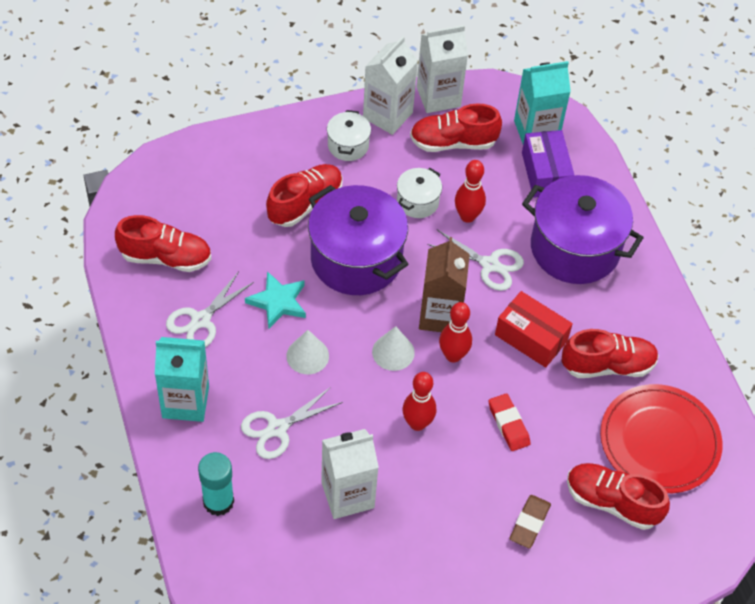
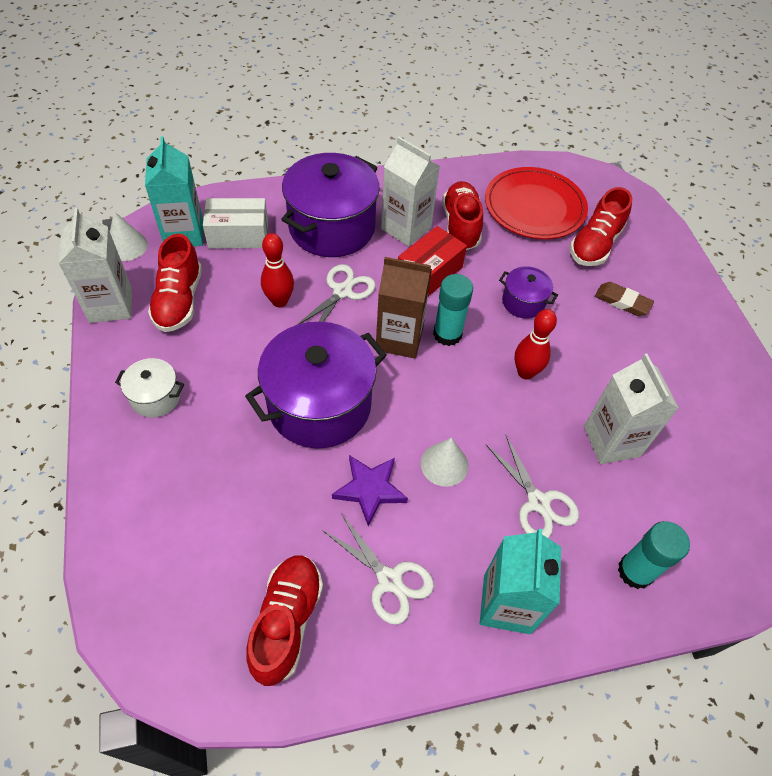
camera: 85 degrees left, 0 degrees up
turquoise star [245,271,306,329] -> purple star [332,455,408,526]
red shoe [266,164,343,227] -> none
white carton [363,36,418,135] -> white carton moved to [381,137,440,246]
white cone [372,326,415,371] -> white cone moved to [110,211,148,261]
white pot [397,168,442,218] -> none
red bowling pin [439,302,472,363] -> turquoise glue stick [433,274,473,346]
red eraser [489,393,530,451] -> purple pot [499,266,558,319]
purple box [522,130,575,198] -> white box [203,198,268,248]

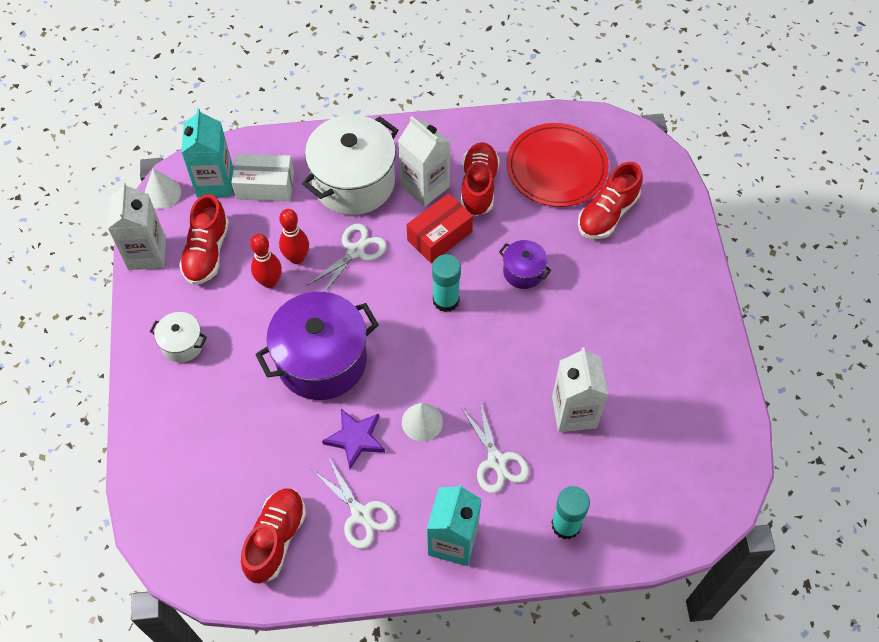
camera: 10 degrees right, 5 degrees up
purple pot [281,153,380,257] -> white pot [302,115,398,215]
brown carton [376,257,432,359] -> none
red bowling pin [515,309,557,379] -> red bowling pin moved to [250,234,282,288]
brown eraser [595,282,654,316] -> none

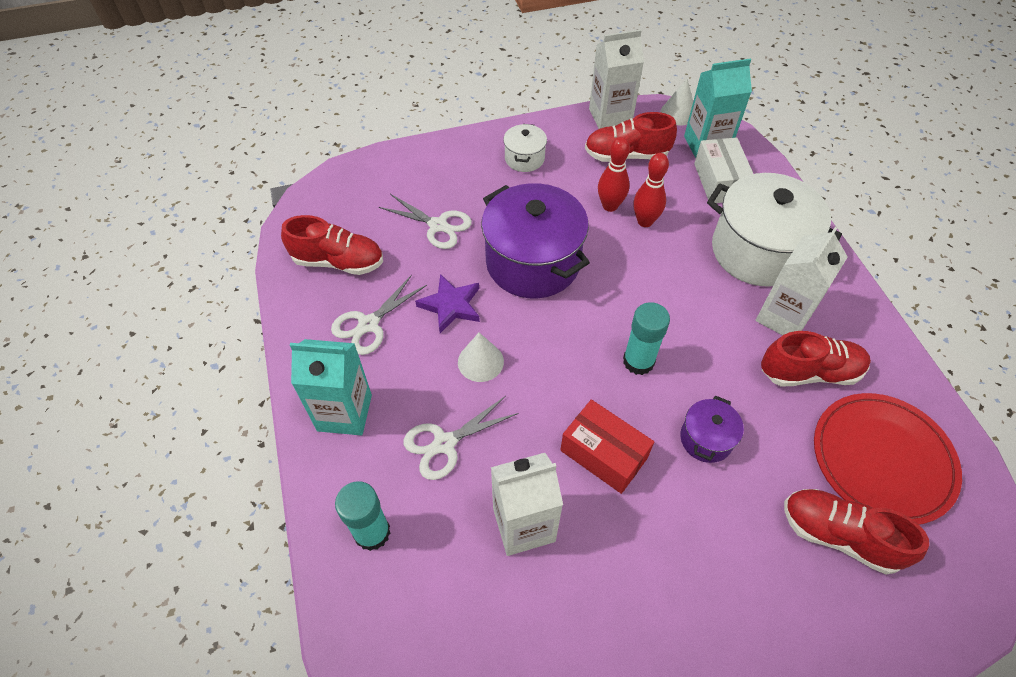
camera: 80 degrees right, 5 degrees down
white scissors [306,223,387,292] -> white scissors moved to [379,194,472,249]
red box [407,193,473,263] -> red box moved to [560,400,654,494]

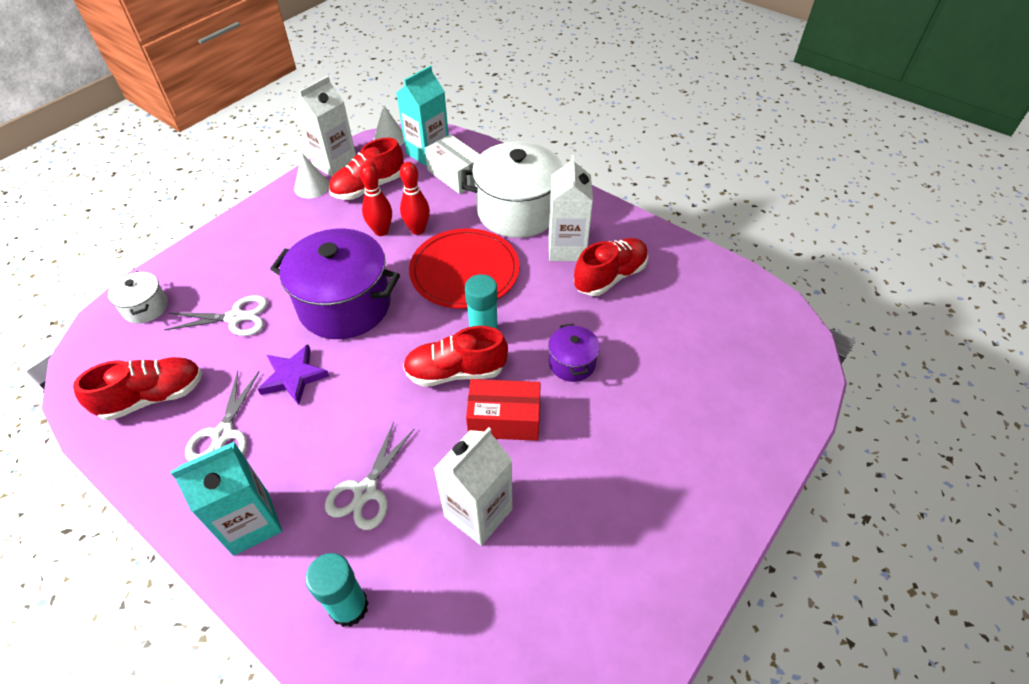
camera: 35 degrees left, 5 degrees down
white cone [458,333,504,382] -> white cone moved to [294,153,329,198]
white pot [503,124,547,172] -> white pot moved to [108,271,168,324]
red shoe [784,489,929,575] -> red shoe moved to [403,326,508,387]
red plate [814,393,962,525] -> red plate moved to [409,228,520,309]

